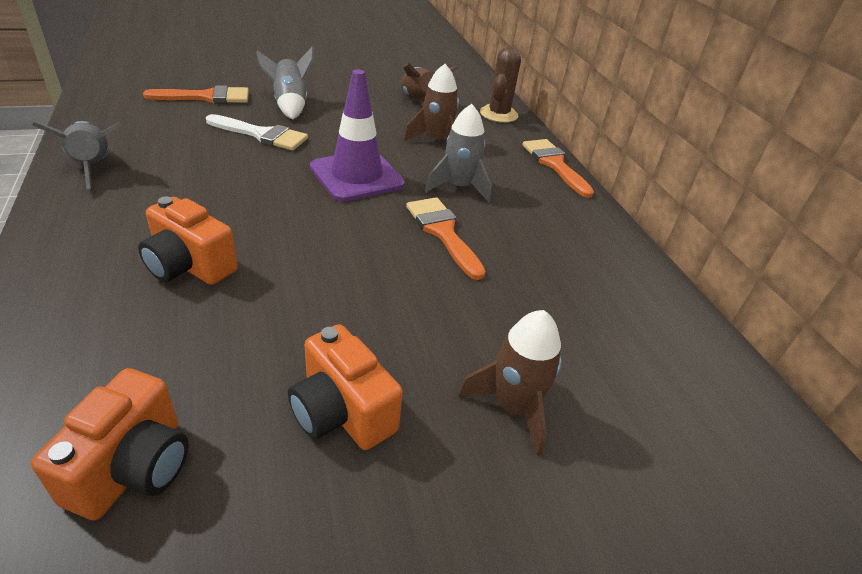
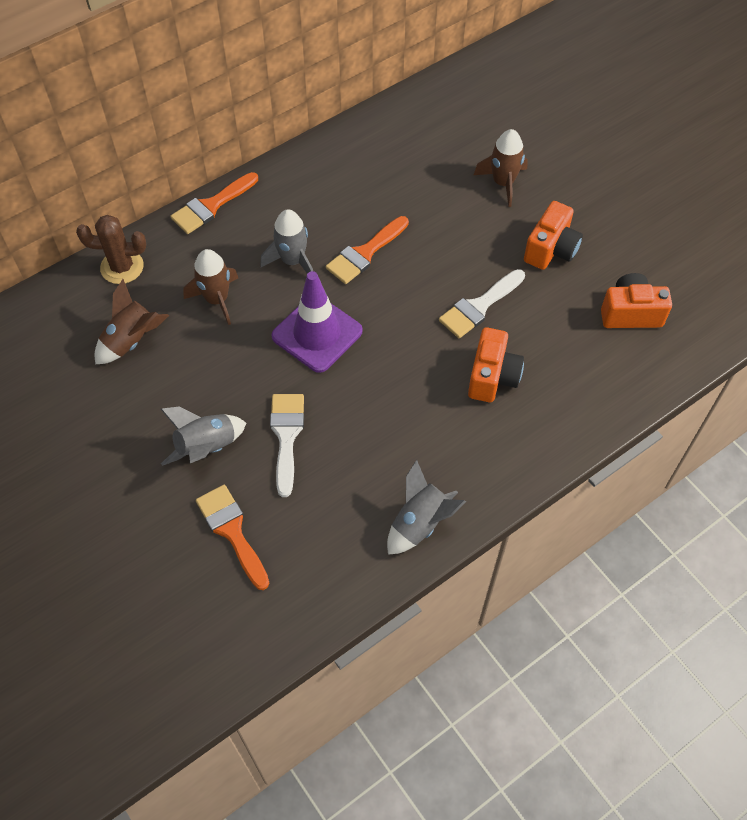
camera: 105 degrees left, 20 degrees up
none -> white brush [439,269,525,338]

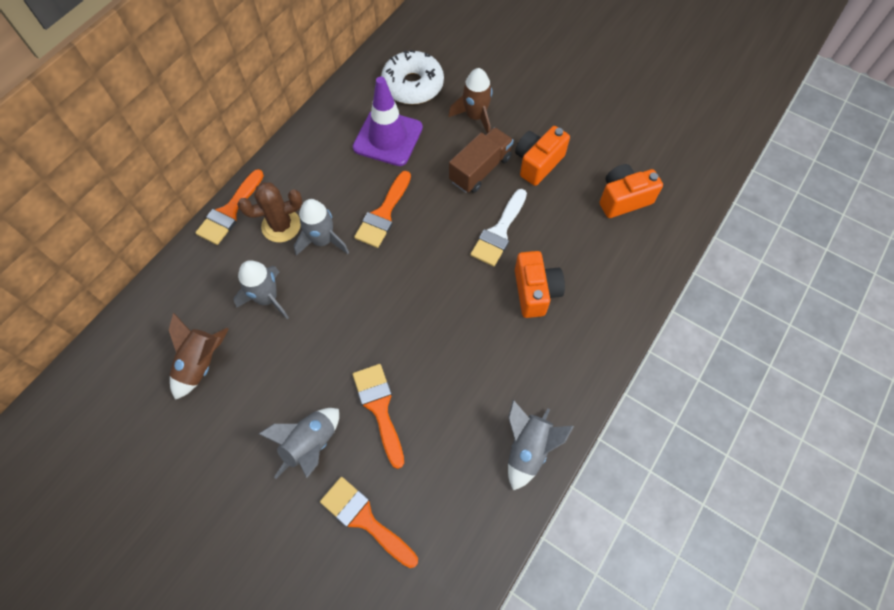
camera: 20 degrees left, 5 degrees up
brown cactus [76,215,146,284] -> brown cactus moved to [237,182,302,242]
brown rocket [183,249,238,325] -> grey rocket [233,260,289,319]
white brush [270,394,304,497] -> orange brush [353,364,404,469]
purple traffic cone [271,271,363,373] -> purple traffic cone moved to [353,77,423,166]
orange camera [524,201,583,270] -> orange camera turned 150 degrees counterclockwise [515,126,570,186]
none -> white donut [381,50,444,104]
none -> brown truck [449,127,514,193]

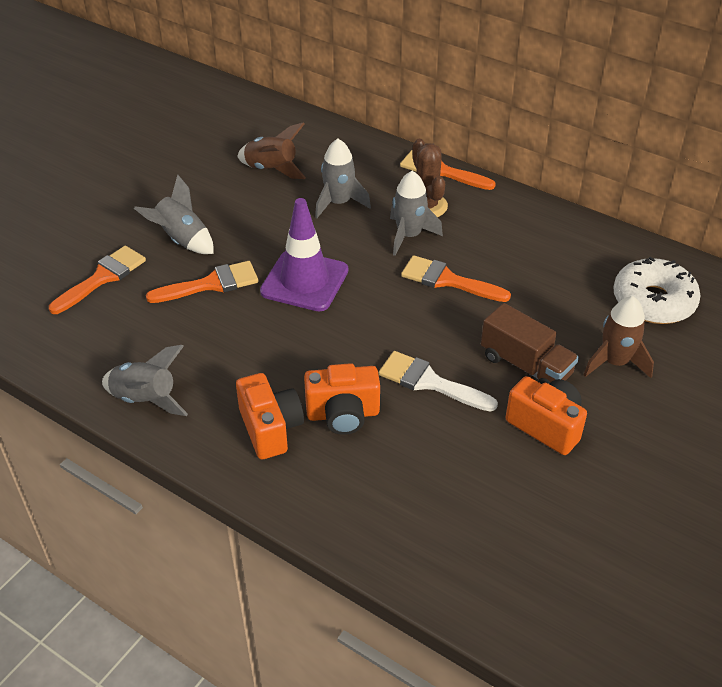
camera: 90 degrees right, 20 degrees down
purple traffic cone [353,77,423,166] -> purple traffic cone moved to [260,198,348,312]
orange camera [599,164,663,218] -> orange camera moved to [236,373,304,459]

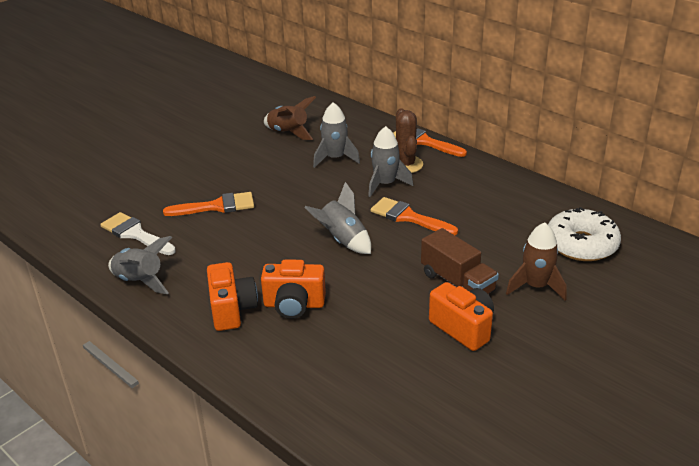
camera: 10 degrees right, 10 degrees down
orange brush [49,246,146,314] -> none
grey rocket [134,175,214,254] -> grey rocket moved to [304,182,371,254]
purple traffic cone [260,198,348,312] -> none
white brush [378,351,498,412] -> white brush moved to [100,212,176,255]

